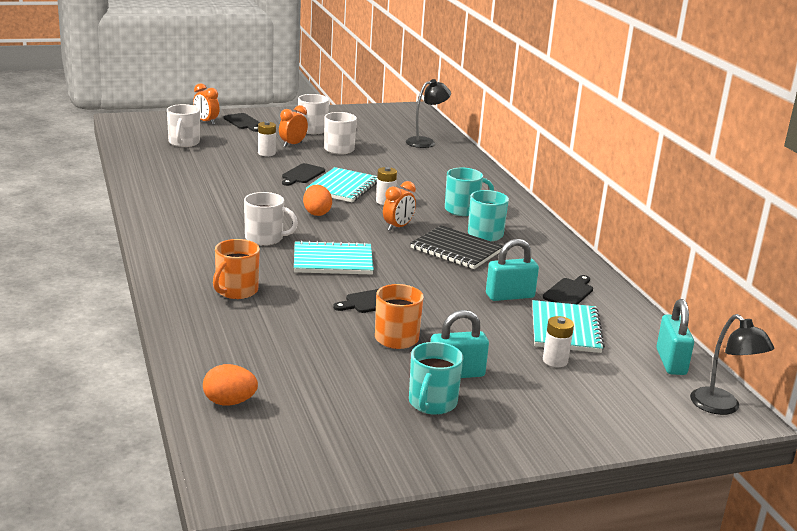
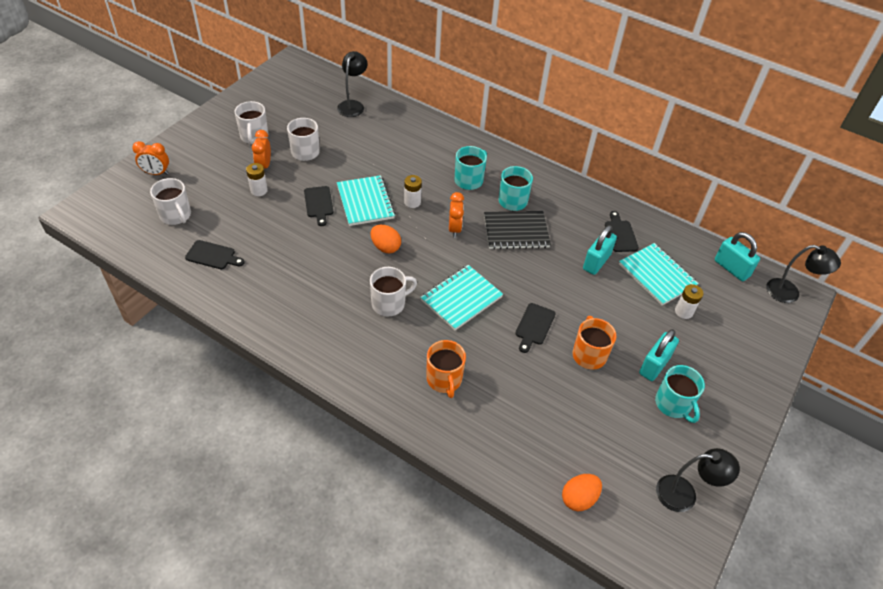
camera: 40 degrees left, 25 degrees up
black cutting board [224,113,260,132] -> black cutting board moved to [185,240,245,269]
none -> black lamp [656,448,740,512]

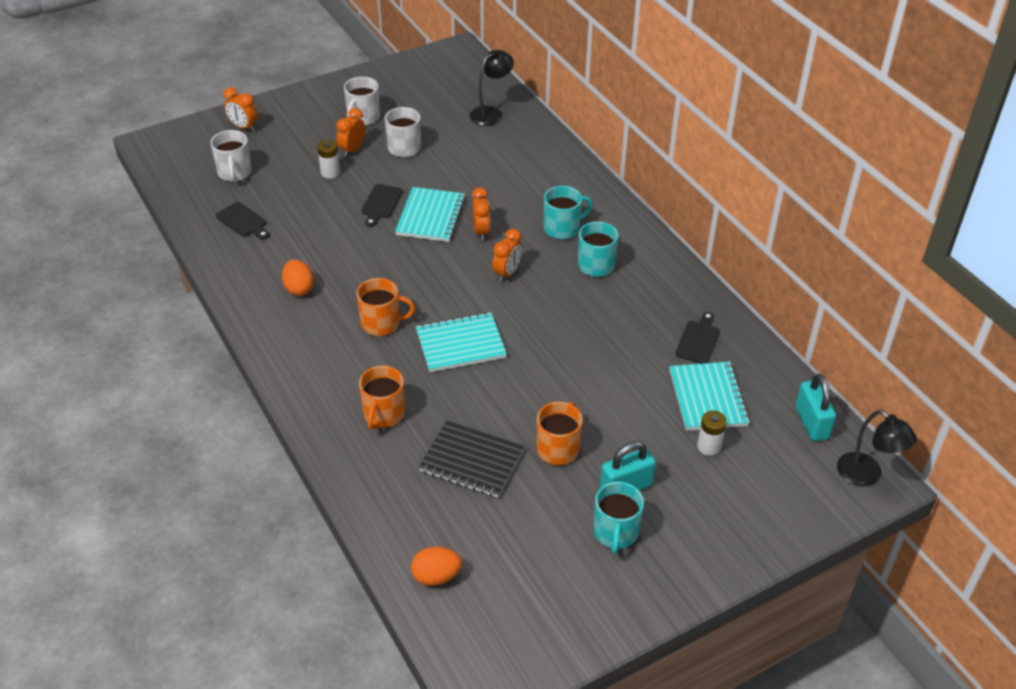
camera: 30 degrees right, 5 degrees down
white mug [370,267,417,317] -> orange mug [357,278,415,336]
orange egg [371,225,401,253] -> orange egg moved to [282,260,314,296]
white battery [404,175,422,208] -> orange clock [472,187,490,241]
black notebook [484,211,551,249] -> black notebook moved to [418,421,524,498]
black cutting board [515,303,556,353] -> none
turquoise padlock [583,225,617,275] -> none
black lamp [656,448,740,512] -> none

